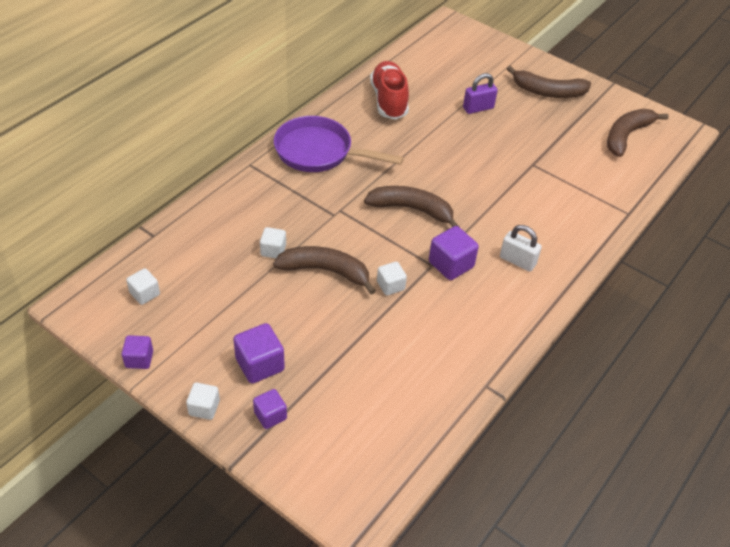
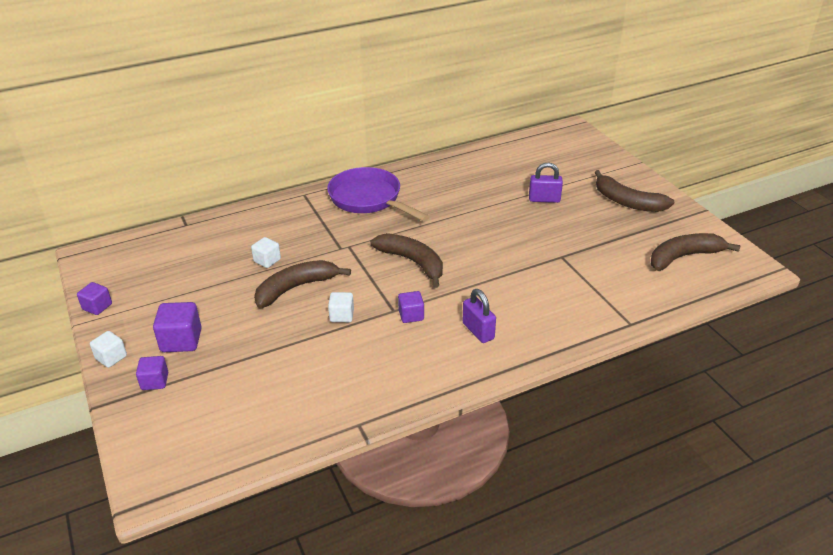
camera: 30 degrees right, 10 degrees down
white cube [126,268,160,305] -> none
brown banana [273,246,376,295] -> brown banana turned 75 degrees counterclockwise [254,260,351,308]
red shoe [370,61,409,120] -> none
purple cube [429,226,479,280] -> purple cube [398,291,424,323], size x0.63
white padlock [500,225,542,272] -> purple padlock [463,289,496,343]

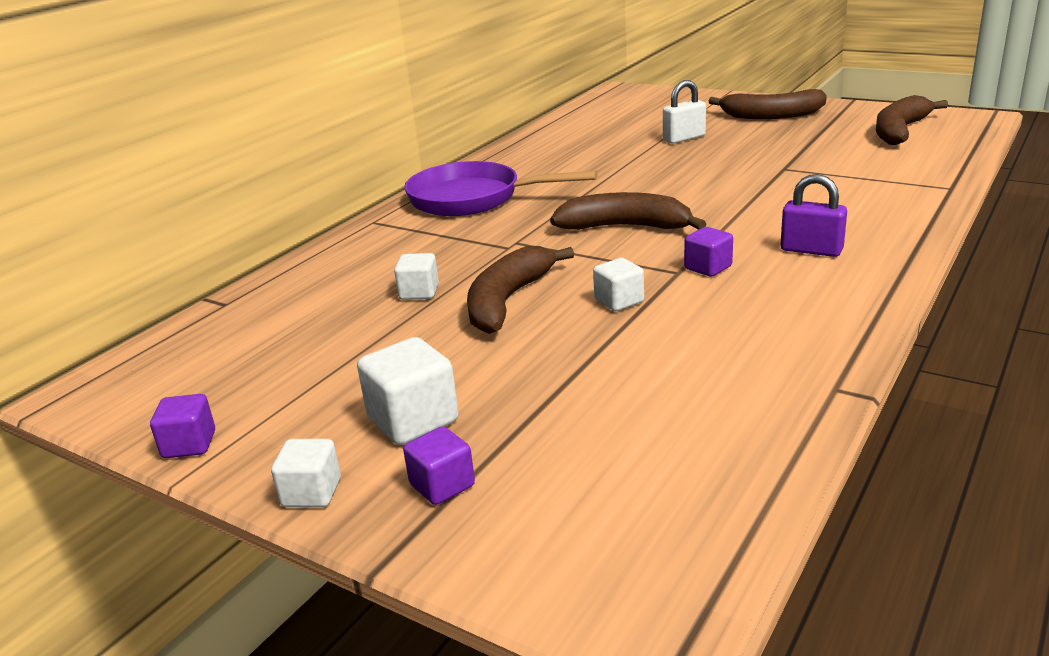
camera: 30 degrees left, 10 degrees down
purple cube [153,302,202,352] -> white cube [357,337,459,445]
purple padlock [529,162,563,203] -> white padlock [663,80,706,144]

